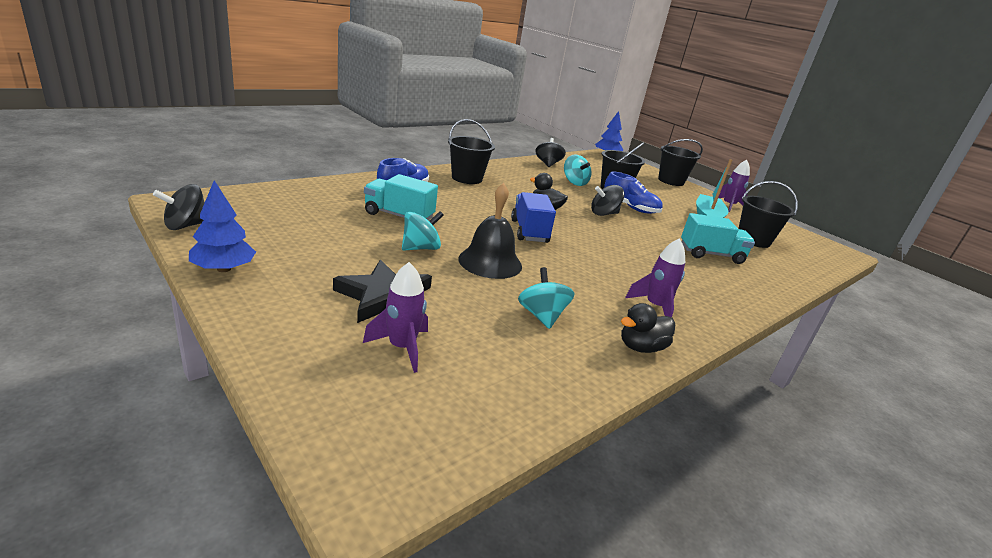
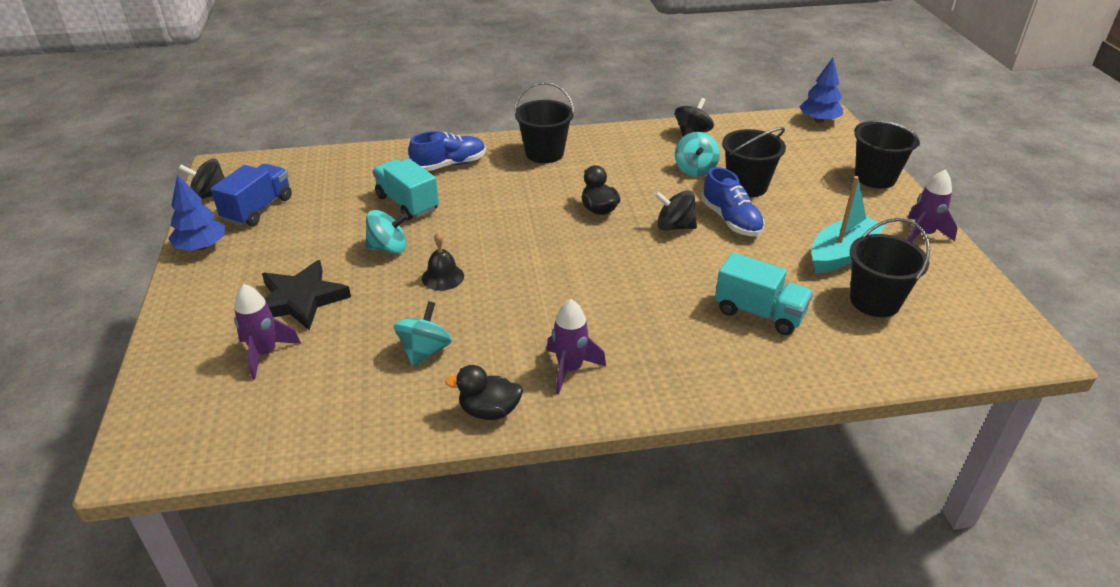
camera: 35 degrees right, 10 degrees up
black bell [458,183,522,279] -> black bell [422,232,464,291], size x0.59
blue truck [511,192,556,243] -> blue truck moved to [211,163,292,226]

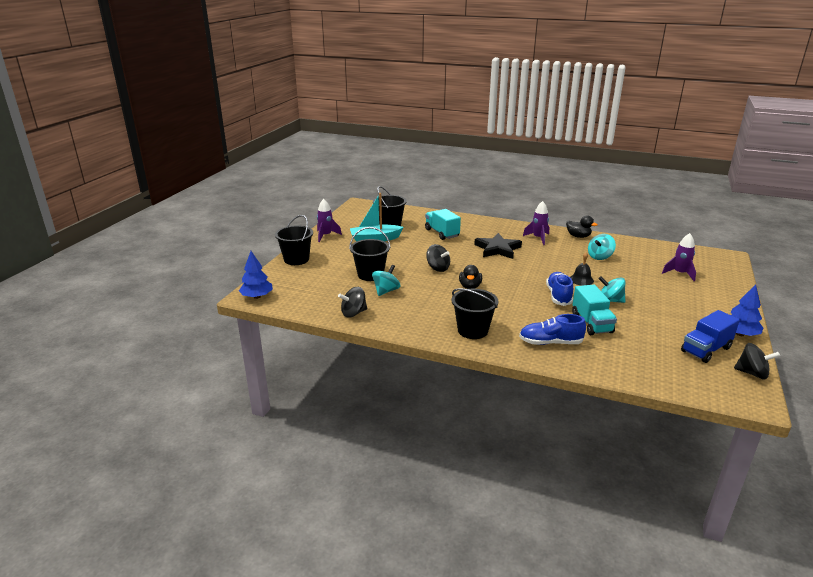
camera: 150 degrees left, 10 degrees down
black star [262,260,351,330] -> black star moved to [474,233,522,259]
blue shoe [701,167,765,236] -> blue shoe moved to [546,272,573,306]

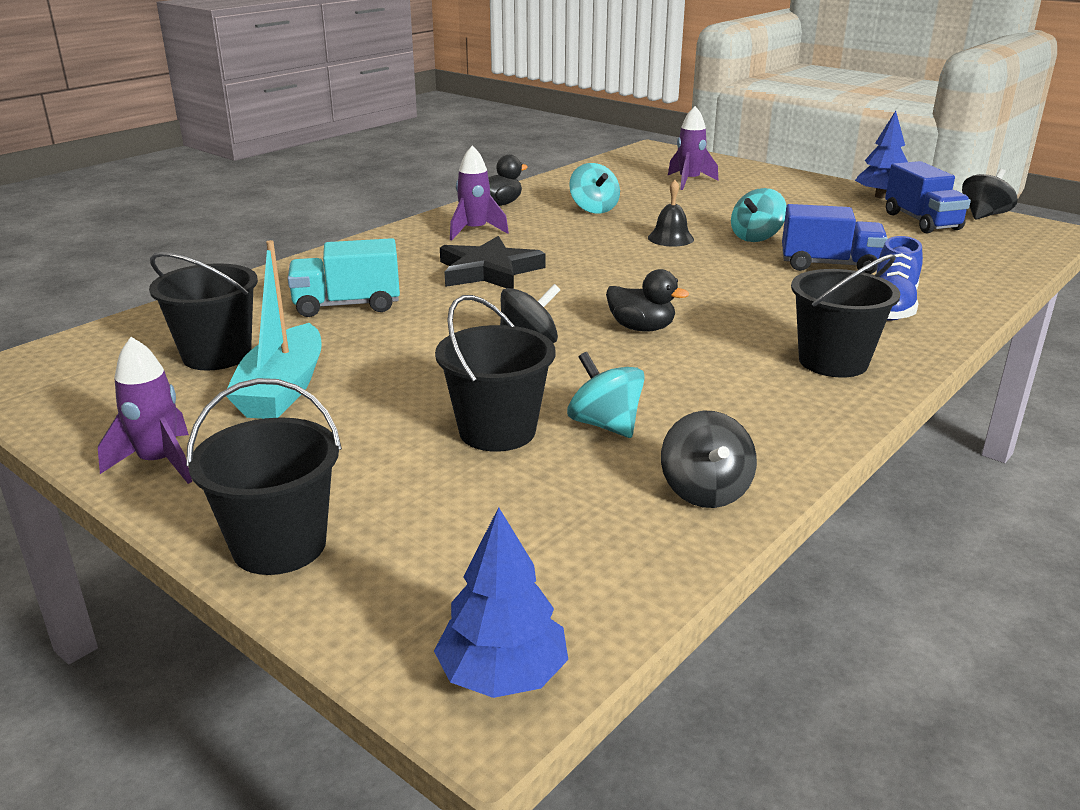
camera: 70 degrees left, 0 degrees up
blue shoe [546,272,573,306] -> none
turquoise truck [572,285,617,335] -> blue truck [782,204,888,274]

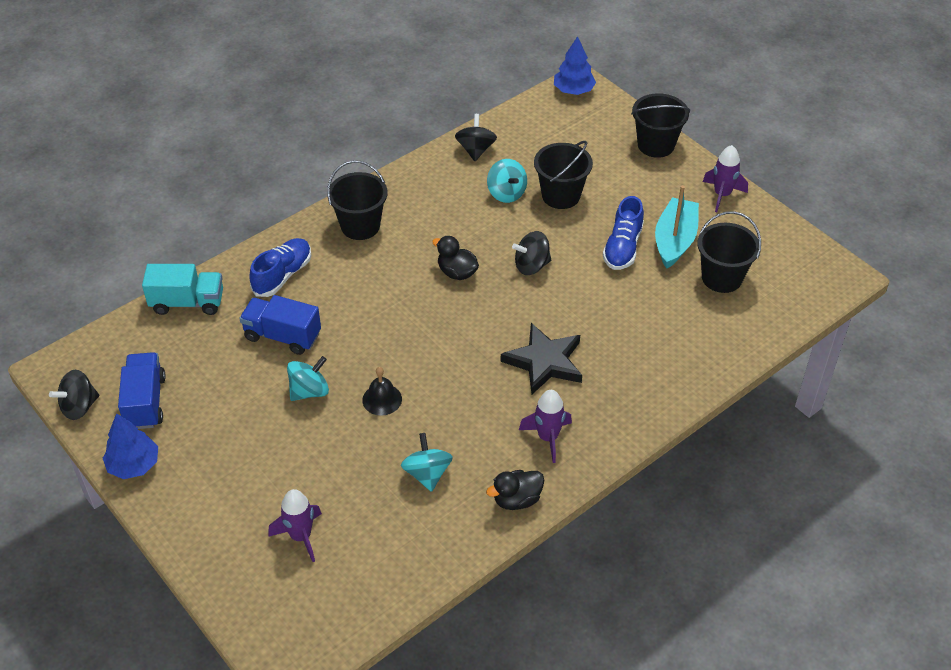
camera: 170 degrees left, 20 degrees up
turquoise truck [288,238,400,317] -> turquoise truck moved to [142,264,223,315]
none -> blue shoe [603,196,644,270]

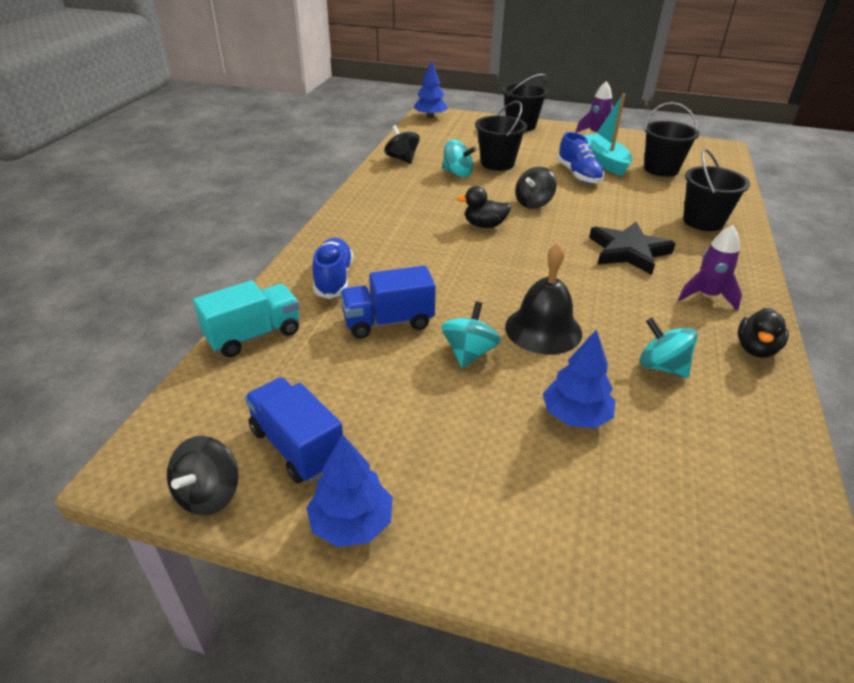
camera: 35 degrees left, 10 degrees down
purple rocket [268,489,322,562] -> none
black bucket [327,160,388,240] -> black bucket moved to [683,149,750,231]
black bell [362,367,402,415] -> black bell [505,243,582,354], size x1.68
none -> blue tree [543,329,615,428]

